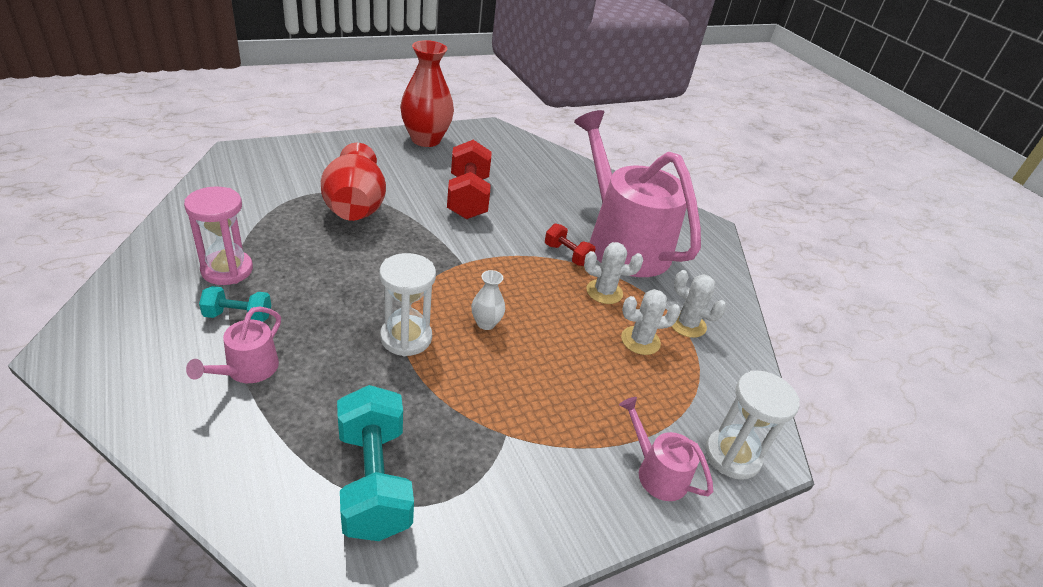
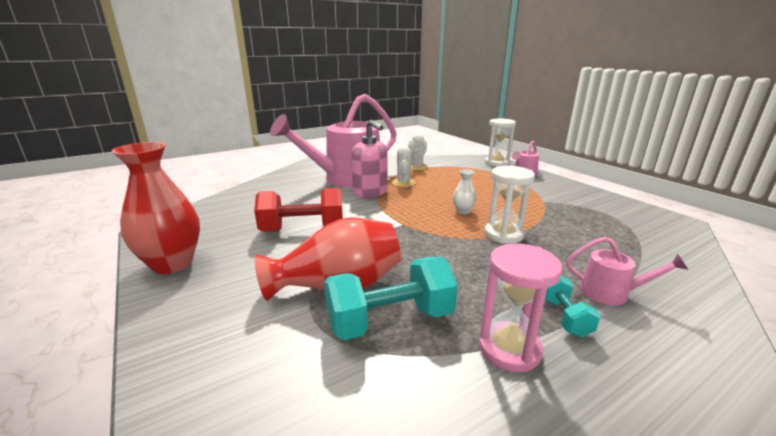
camera: 90 degrees left, 15 degrees down
turquoise dumbbell [337,385,414,541] -> turquoise dumbbell moved to [324,257,458,340]
red dumbbell [545,223,596,266] -> pink soap dispenser [351,120,387,198]
white cactus [621,289,681,355] -> none

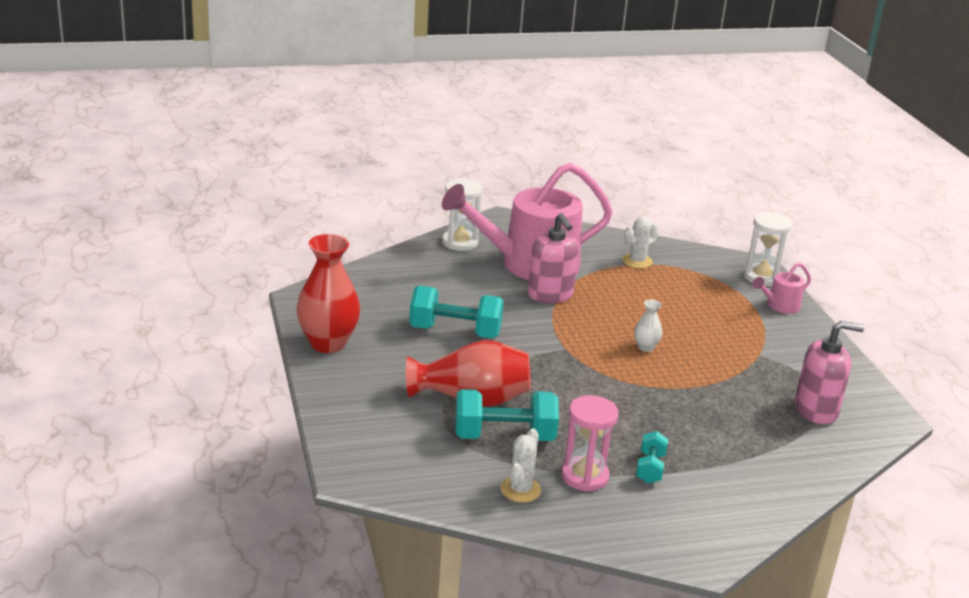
camera: 15 degrees right, 5 degrees up
red dumbbell [254,188,343,232] -> turquoise dumbbell [409,286,504,338]
white cactus [392,146,416,187] -> white cactus moved to [500,429,541,502]
white hourglass [485,166,535,244] -> white hourglass moved to [442,178,482,251]
pink watering can [566,236,688,305] -> none
none -> pink soap dispenser [795,321,865,424]

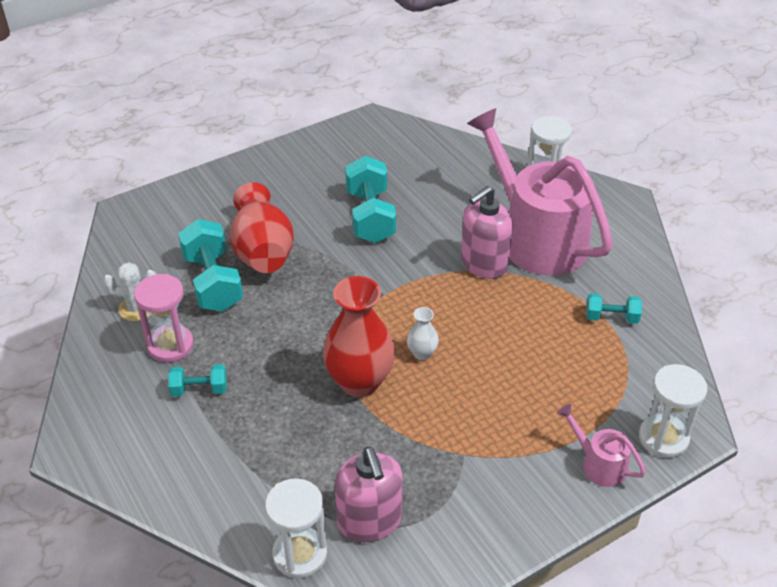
camera: 75 degrees right, 15 degrees up
red vase [296,234,360,353] -> red vase moved to [323,276,395,397]
white cactus [622,217,659,268] -> turquoise dumbbell [586,293,642,324]
none -> white hourglass [265,478,327,578]

